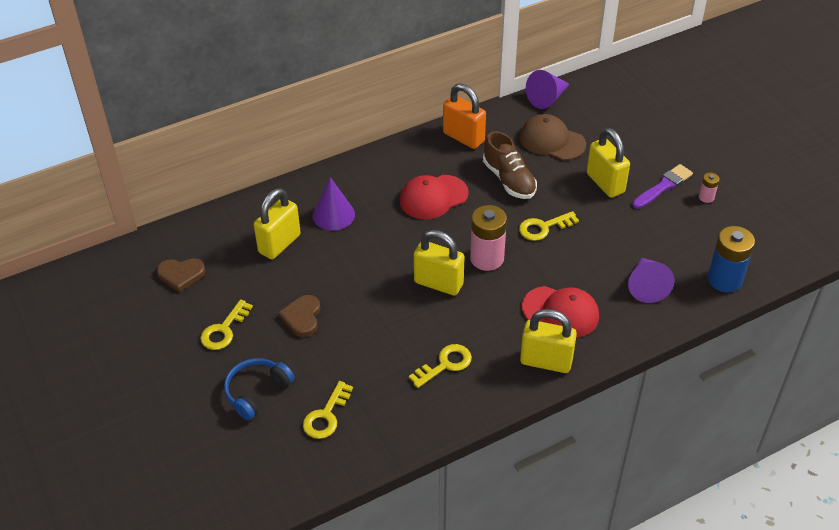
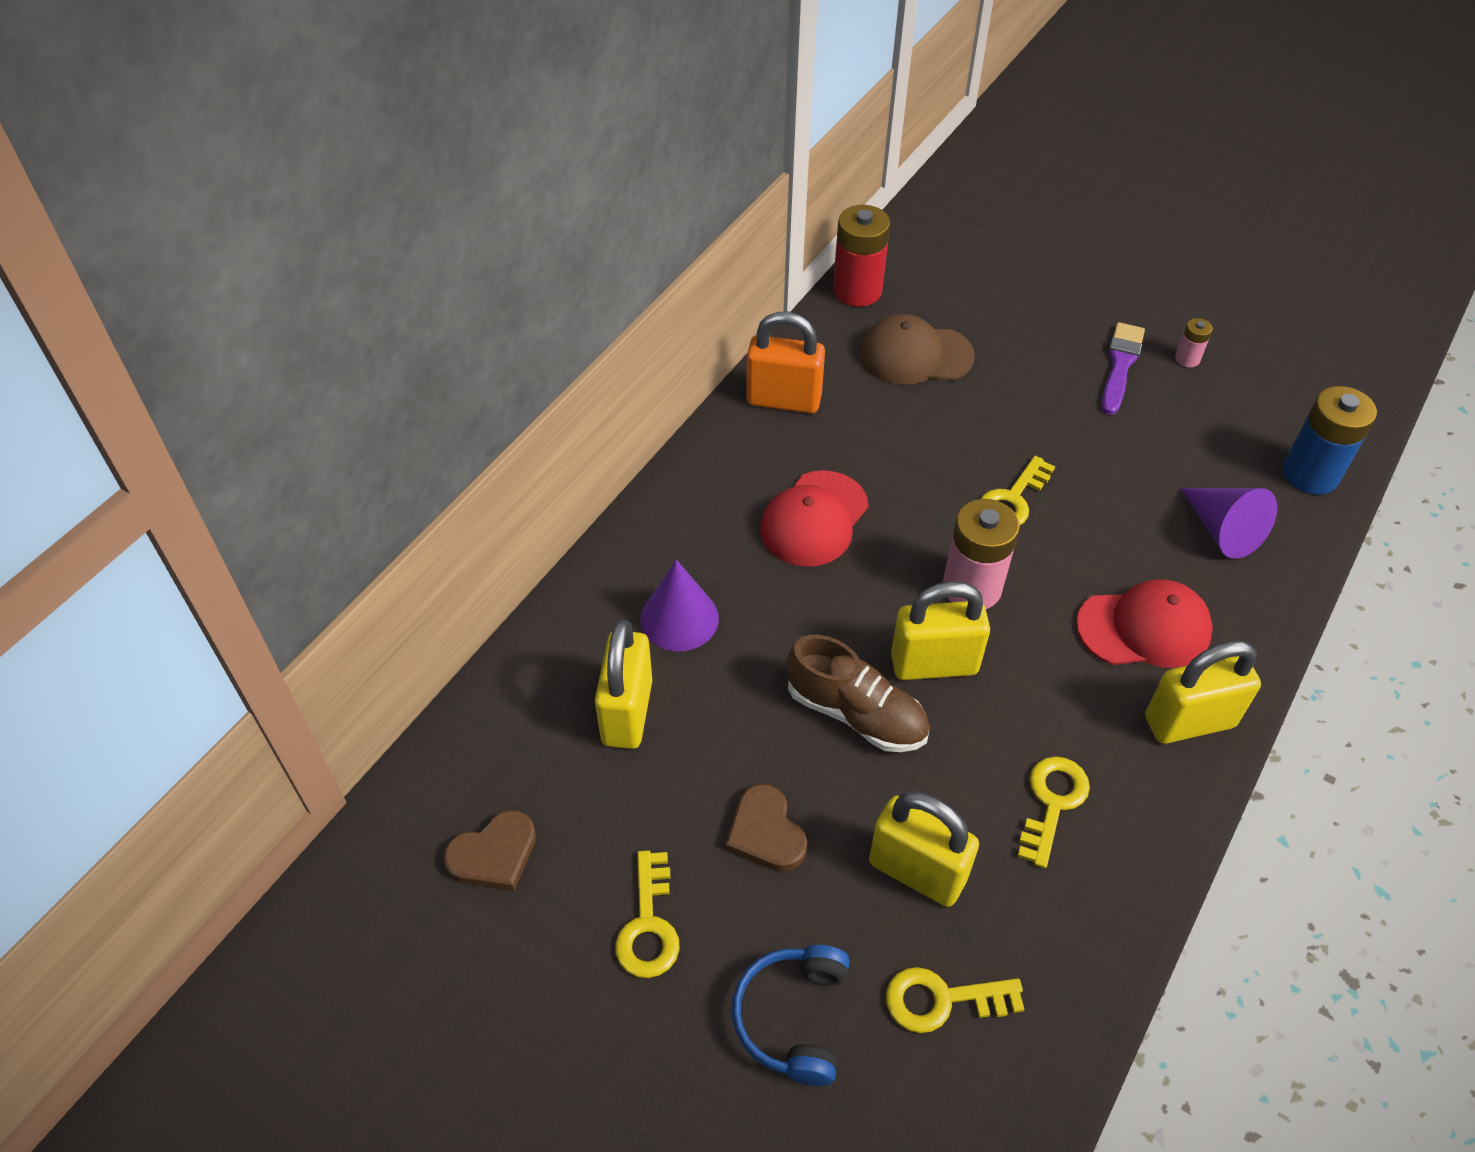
camera: 30 degrees left, 5 degrees up
yellow key [303,381,353,439] -> yellow key turned 90 degrees clockwise [886,967,1025,1033]
brown shoe [483,131,537,199] -> brown shoe moved to [787,635,930,752]
purple cone [526,70,570,109] -> red battery [833,205,890,307]
yellow padlock [587,128,630,198] -> yellow padlock moved to [869,791,979,907]

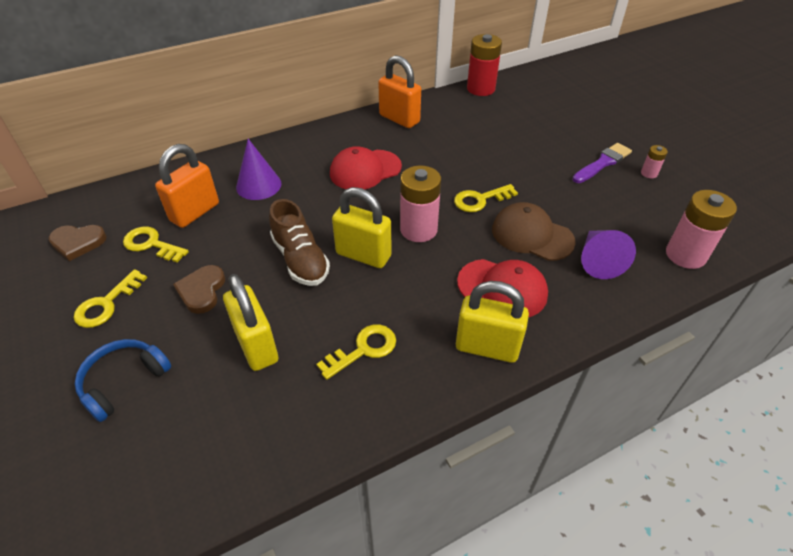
camera: 30 degrees right, 5 degrees down
yellow padlock [595,619,652,749] -> orange padlock [155,144,219,228]
brown cap [860,314,975,385] -> brown cap moved to [492,202,576,261]
yellow key [886,967,1025,1033] -> yellow key moved to [123,227,189,262]
blue battery [1283,386,1377,495] -> pink battery [666,190,737,269]

